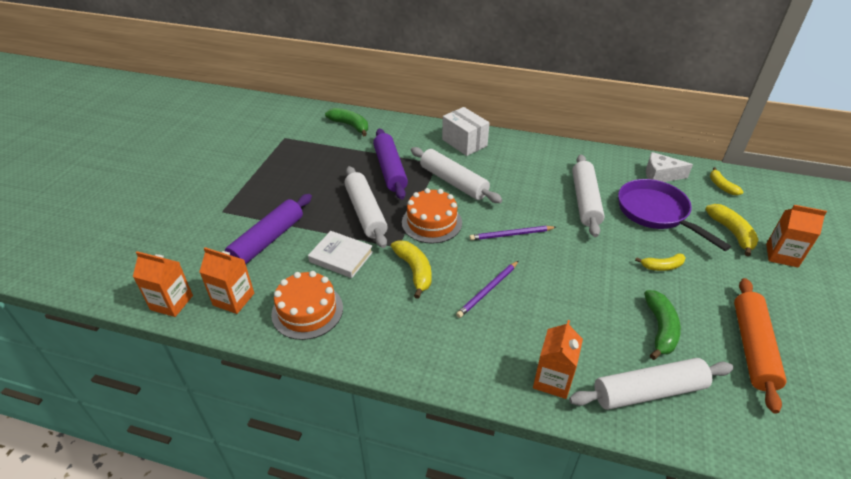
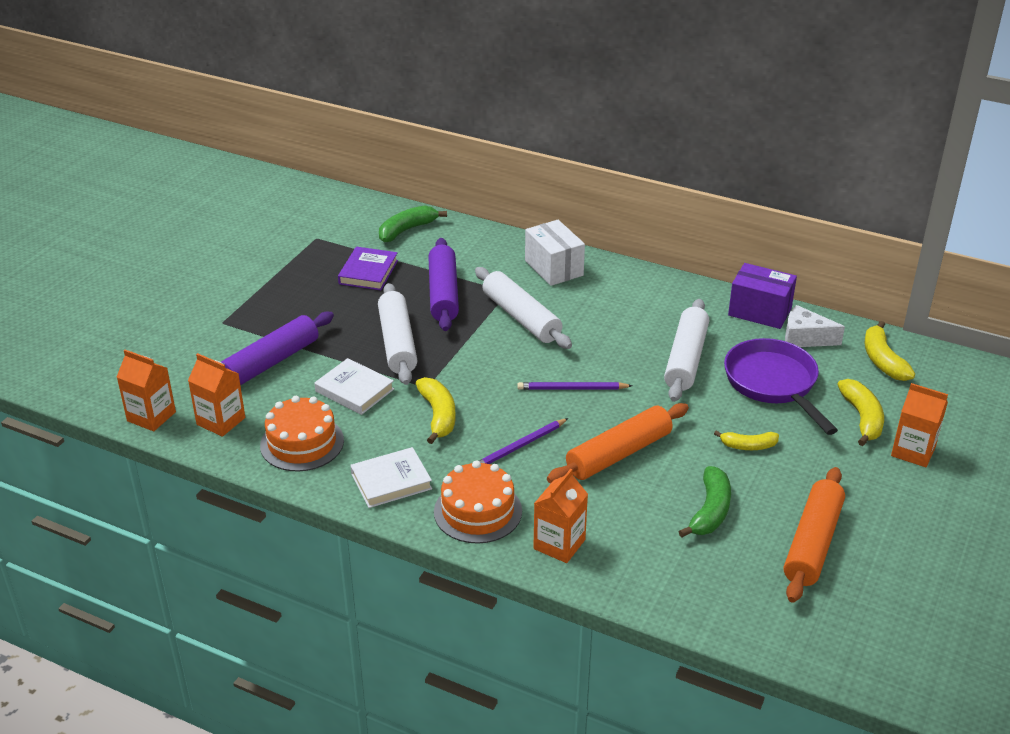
camera: 10 degrees right, 5 degrees down
green banana [325,108,368,136] -> green banana turned 90 degrees counterclockwise [379,206,447,242]
orange cake [402,188,462,244] -> orange cake moved to [434,460,522,544]
white rolling pin [569,358,733,410] -> none
yellow banana [710,167,743,195] -> yellow banana [864,321,915,381], size x1.53
none -> purple book [338,247,398,290]
none -> white book [350,447,432,508]
none -> orange rolling pin [547,403,689,483]
none -> purple box [728,263,797,329]

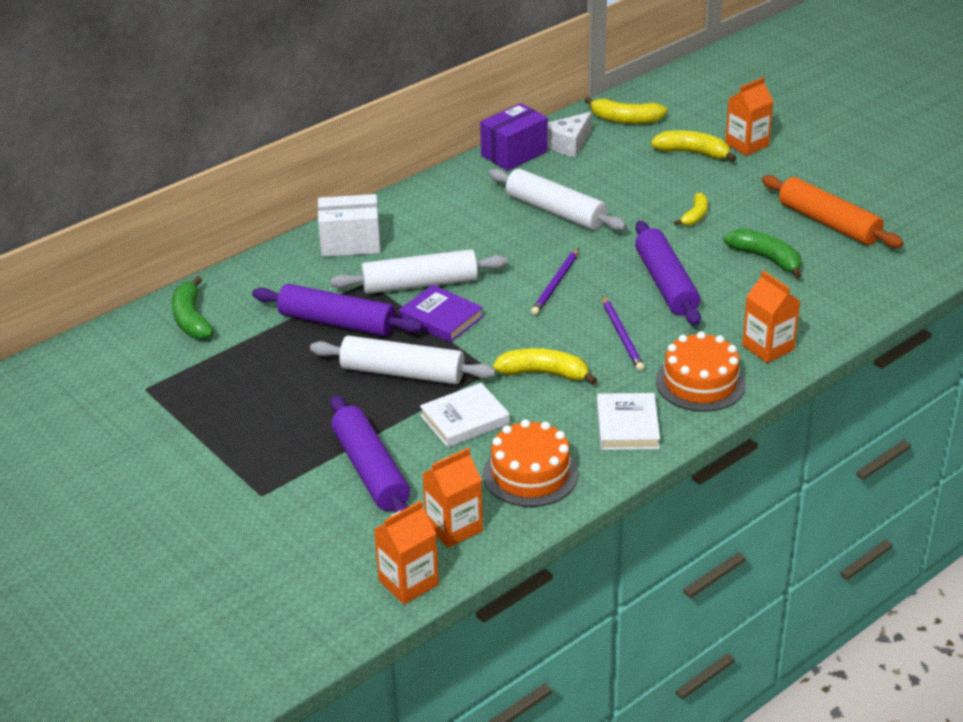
camera: 65 degrees left, 0 degrees up
purple book [338,247,398,290] -> purple book moved to [399,285,484,343]
orange rolling pin [547,403,689,483] -> purple rolling pin [635,221,701,326]
purple pan [724,338,838,435] -> none

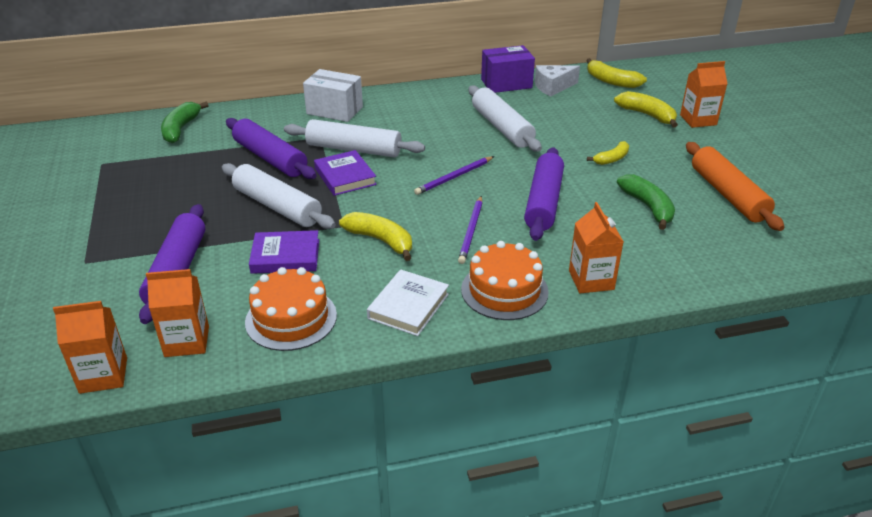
camera: 25 degrees right, 0 degrees up
white book [420,383,510,447] -> purple book [249,230,319,274]

